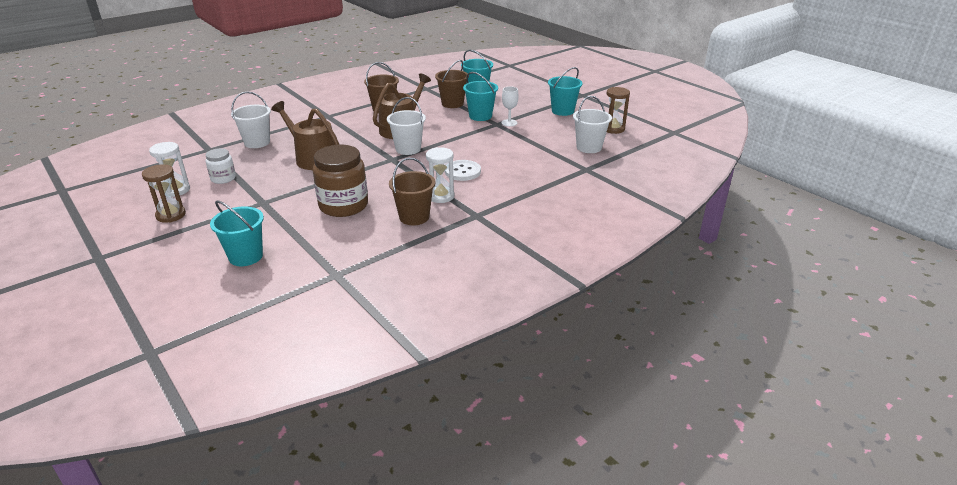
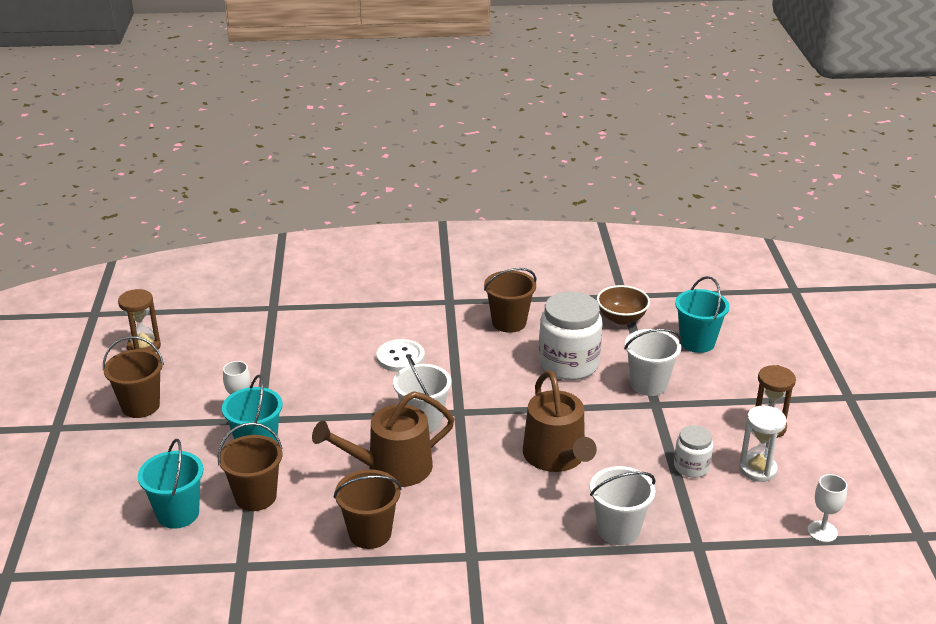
camera: 145 degrees left, 0 degrees up
brown jar [313,145,368,217] -> white jar [539,291,603,380]
white hourglass [426,147,454,203] -> none
turquoise bucket [548,67,583,116] -> brown bucket [103,336,164,418]
white bucket [573,96,612,153] -> white bucket moved to [624,329,682,396]
none -> brown bowl [597,285,650,325]
none -> white goblet [807,474,847,542]

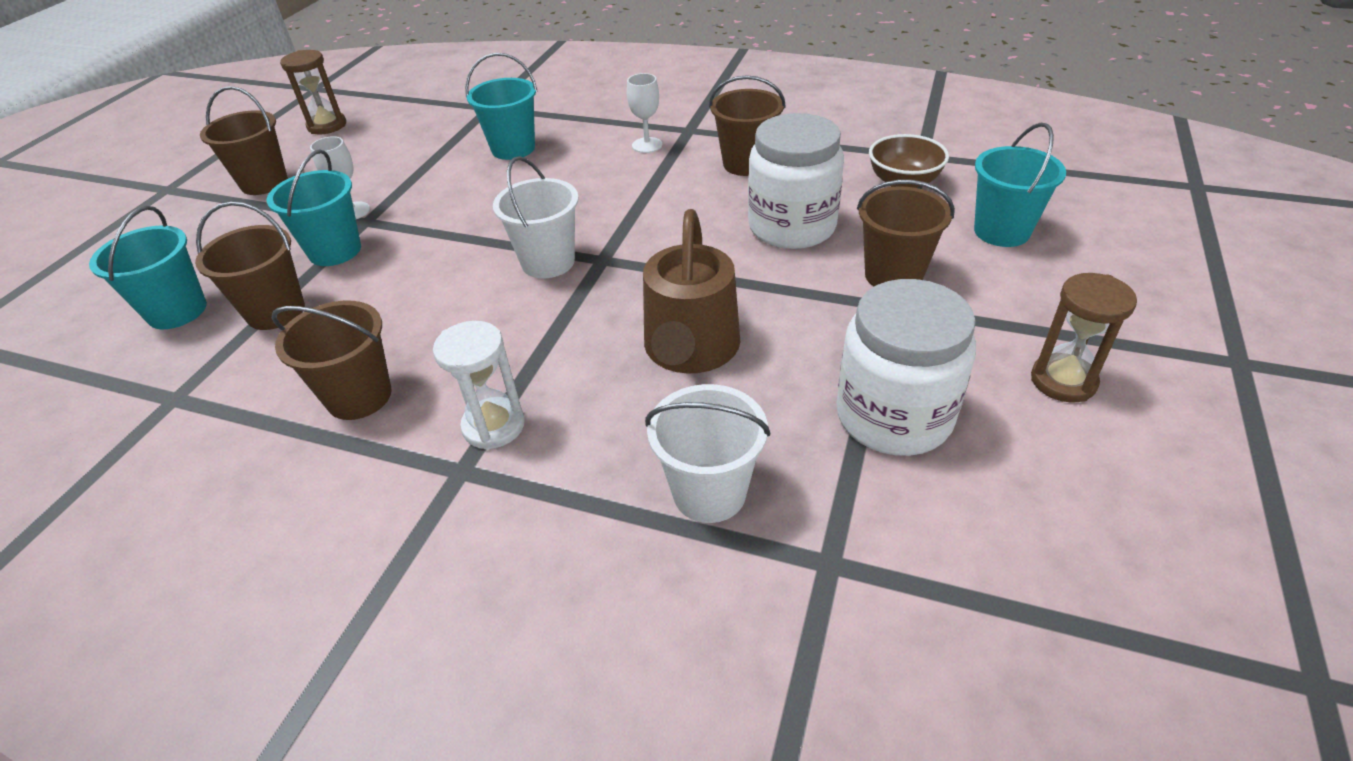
camera: 25 degrees right, 10 degrees up
brown watering can [312,391,455,487] -> none
white button [377,339,425,372] -> none
white bucket [624,329,682,396] -> brown bucket [857,180,955,286]
white jar [674,425,713,478] -> white jar [836,279,976,456], size x1.88
white hourglass [739,406,787,482] -> white hourglass moved to [433,321,525,450]
white goblet [807,474,847,542] -> white goblet moved to [627,73,662,153]
none -> turquoise bucket [465,53,538,160]

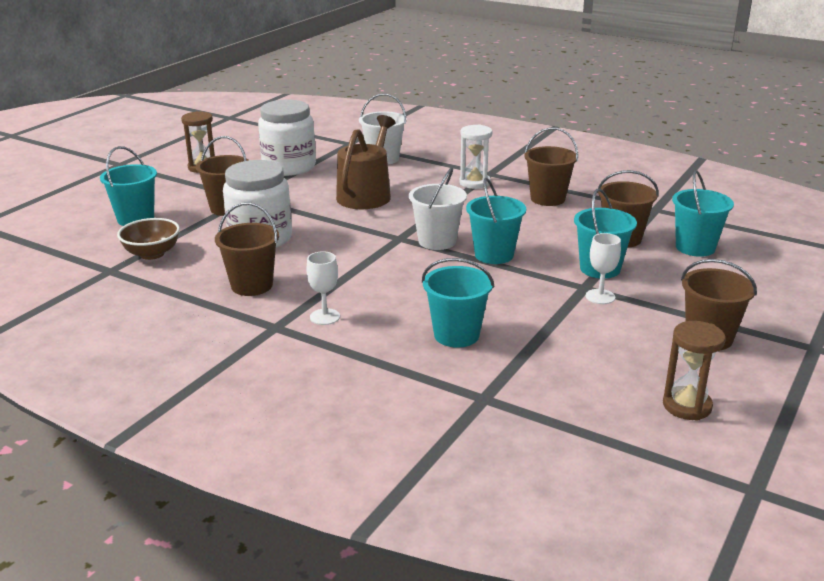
camera: 170 degrees left, 15 degrees down
none -> turquoise bucket [466,178,526,264]

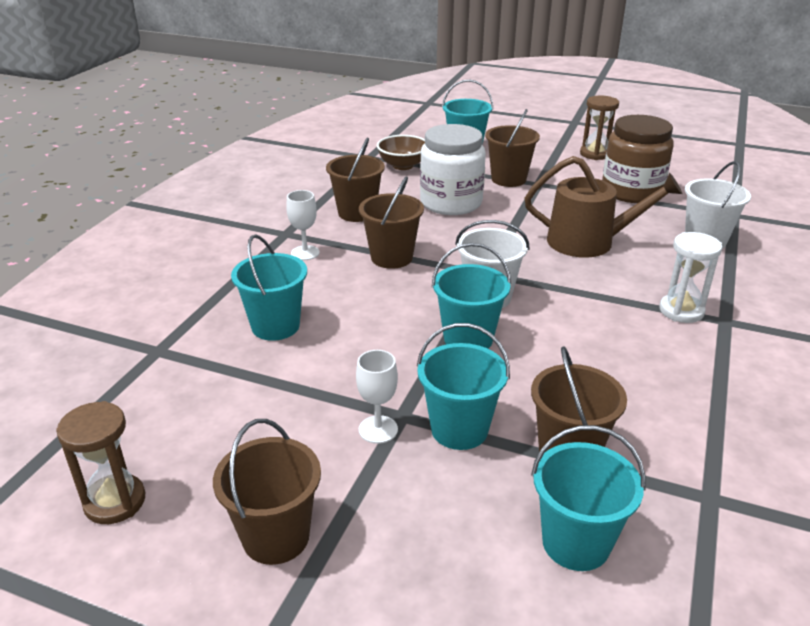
camera: 80 degrees right, 5 degrees up
white jar [258,100,316,176] -> brown jar [602,115,674,203]
brown bucket [524,127,578,206] -> brown bucket moved to [359,176,424,269]

